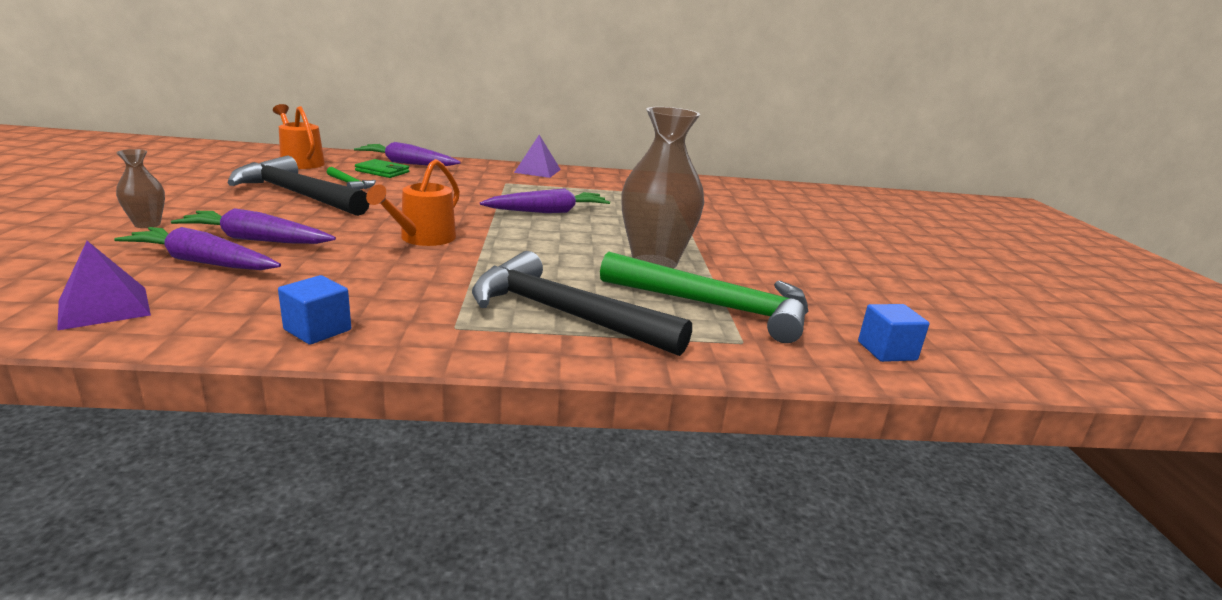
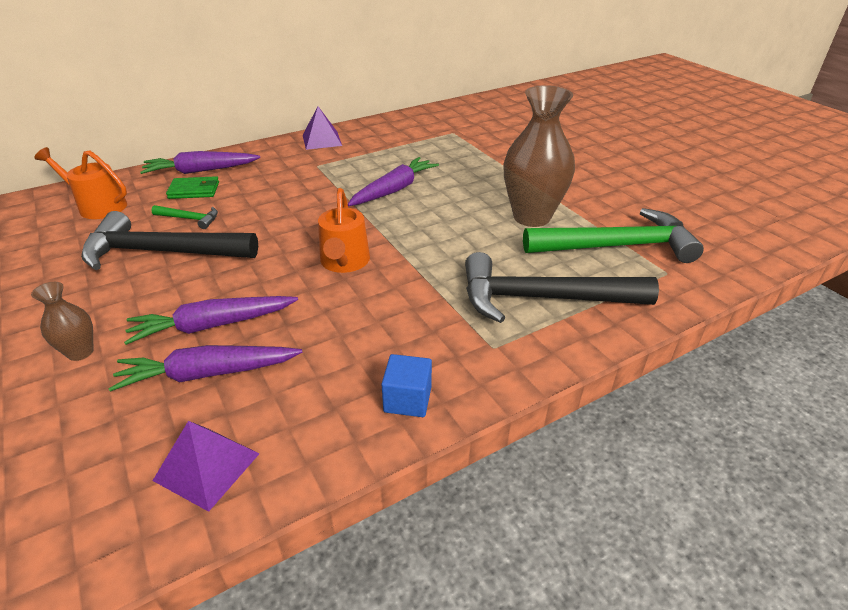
camera: 25 degrees left, 15 degrees up
blue cube [858,304,929,362] -> none

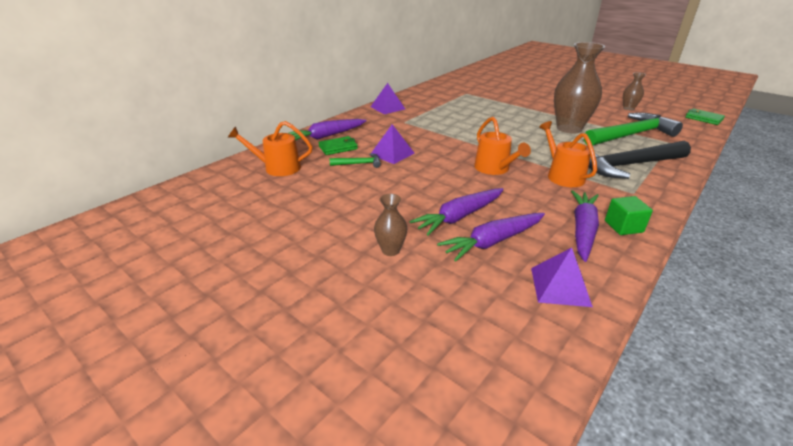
camera: 20 degrees left, 5 degrees down
black hammer [81,211,258,270] -> none
purple carrot [348,157,439,206] -> purple carrot moved to [571,190,599,262]
blue cube [381,354,432,417] -> green cube [605,196,653,235]
none -> purple pyramid [371,124,414,164]
none -> orange watering can [539,121,597,187]
none -> brown vase [623,73,646,110]
none -> green wallet [685,108,725,125]

